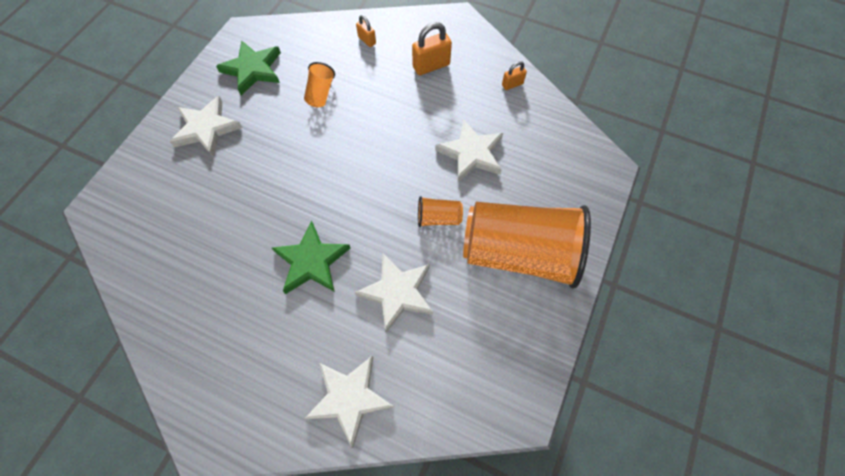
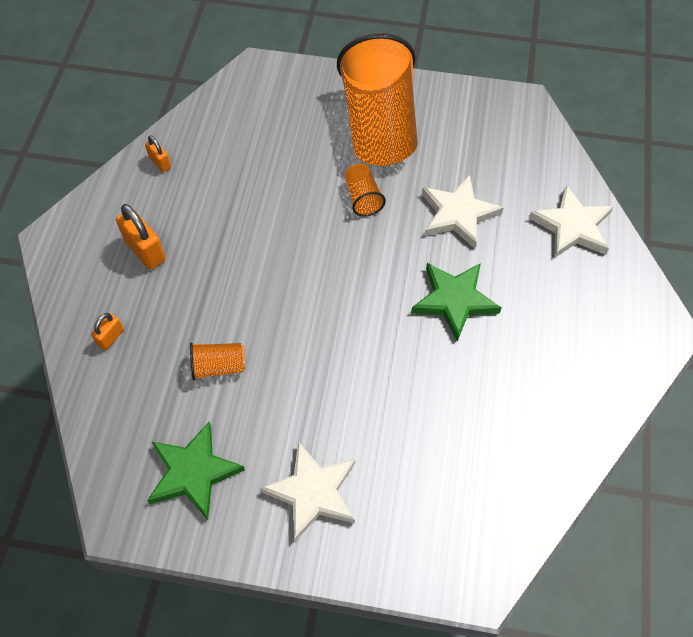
camera: 105 degrees left, 5 degrees down
white star [435,119,503,182] -> none

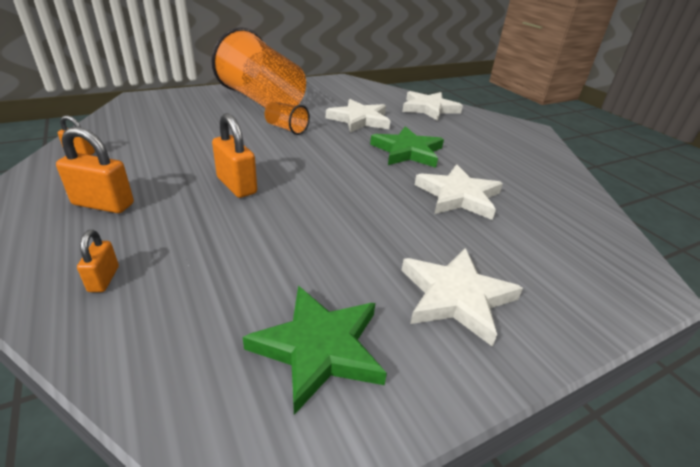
camera: 40 degrees left, 25 degrees down
orange cup [190,342,245,381] -> none
none -> orange padlock [212,113,257,198]
none -> white star [415,165,503,220]

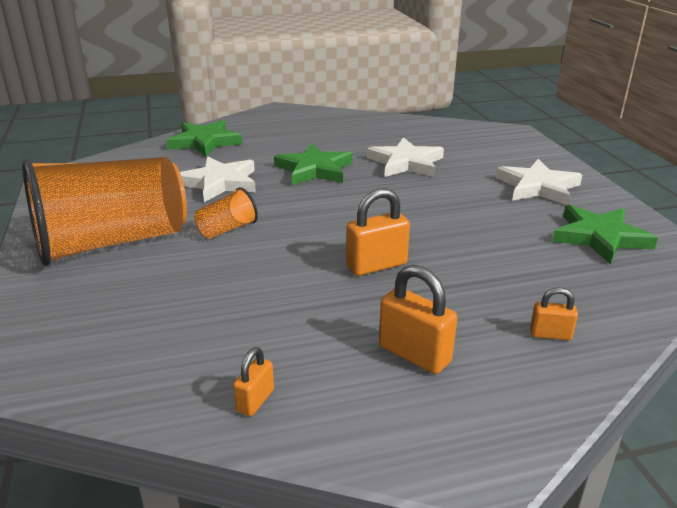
camera: 75 degrees left, 5 degrees down
orange padlock [56,127,134,213] -> orange padlock turned 75 degrees counterclockwise [379,265,457,374]
white star [402,91,463,121] -> green star [166,120,242,157]

